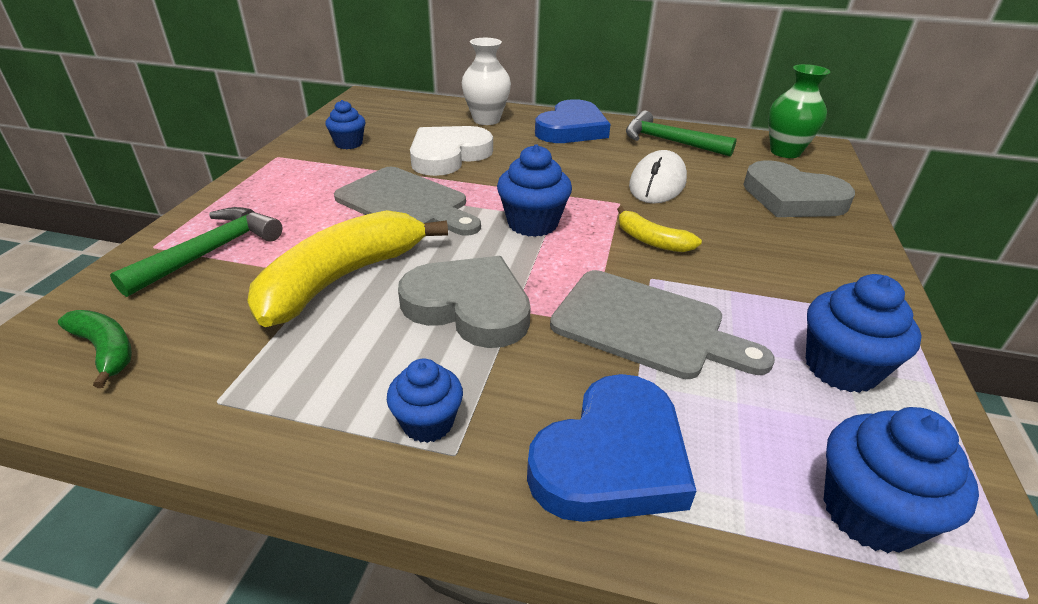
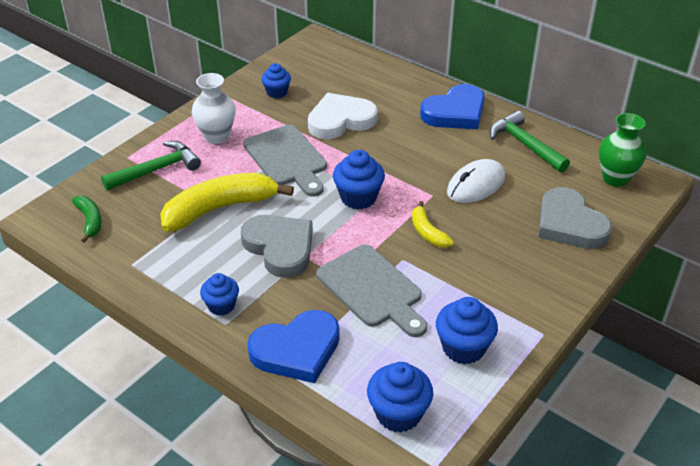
camera: 25 degrees right, 5 degrees up
white vase [462,38,511,125] -> white vase moved to [192,73,236,144]

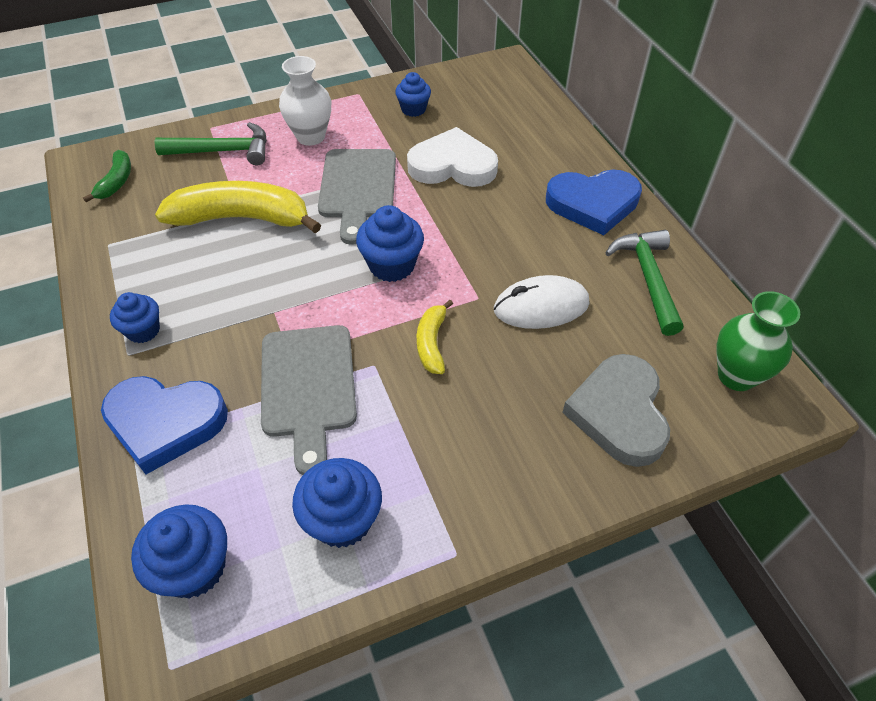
camera: 30 degrees right, 10 degrees up
grey heart [241,215,313,278] -> none

